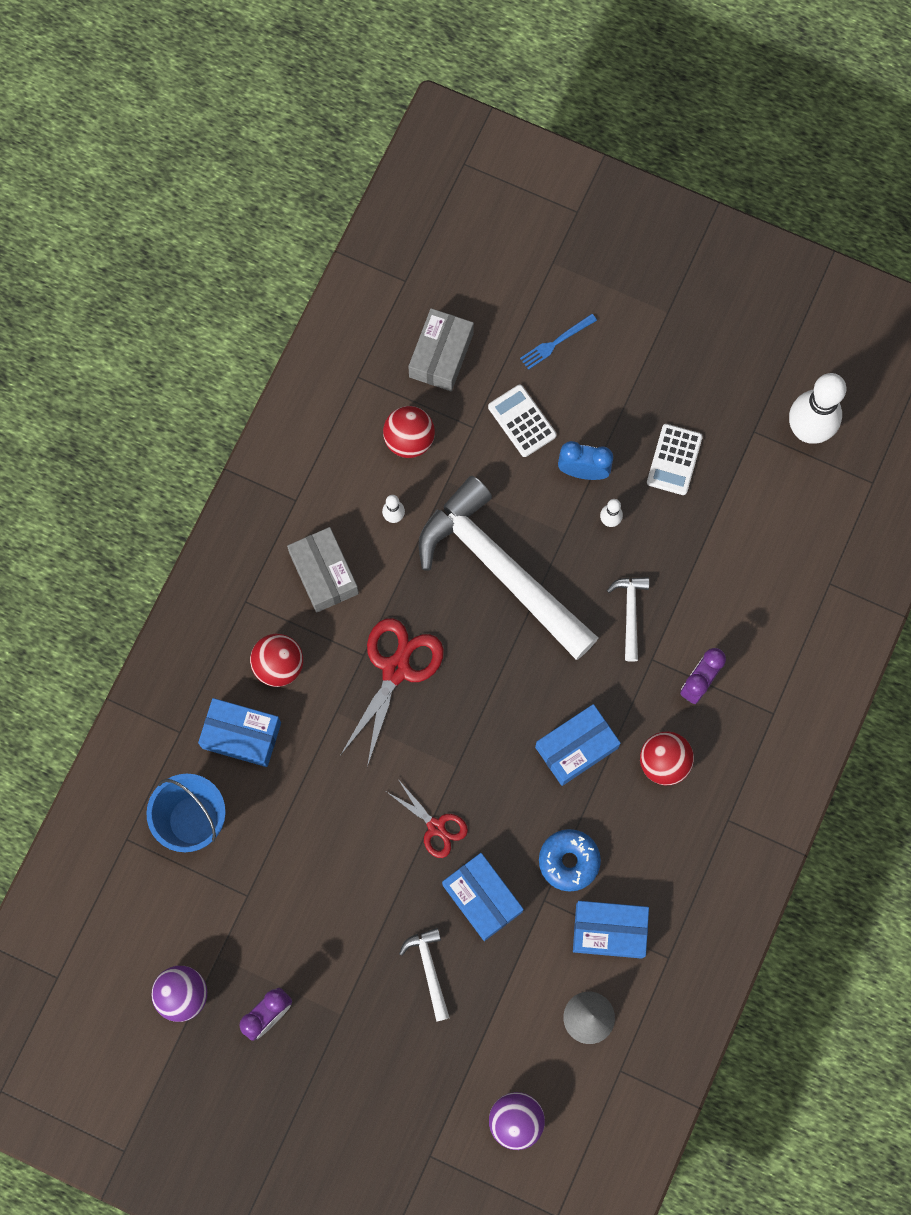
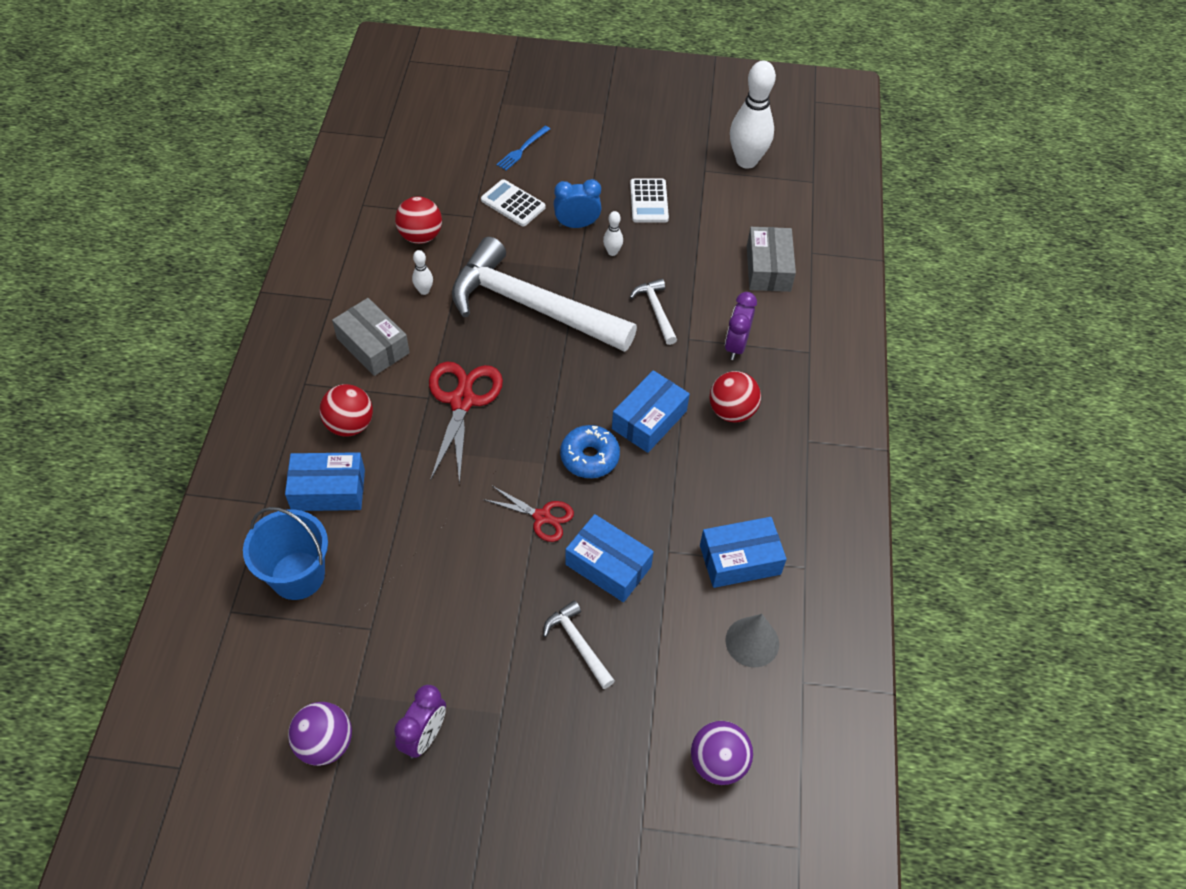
camera: 20 degrees left, 20 degrees down
grey box [408,308,474,391] -> grey box moved to [747,227,796,292]
blue donut [539,829,601,892] -> blue donut moved to [560,425,620,478]

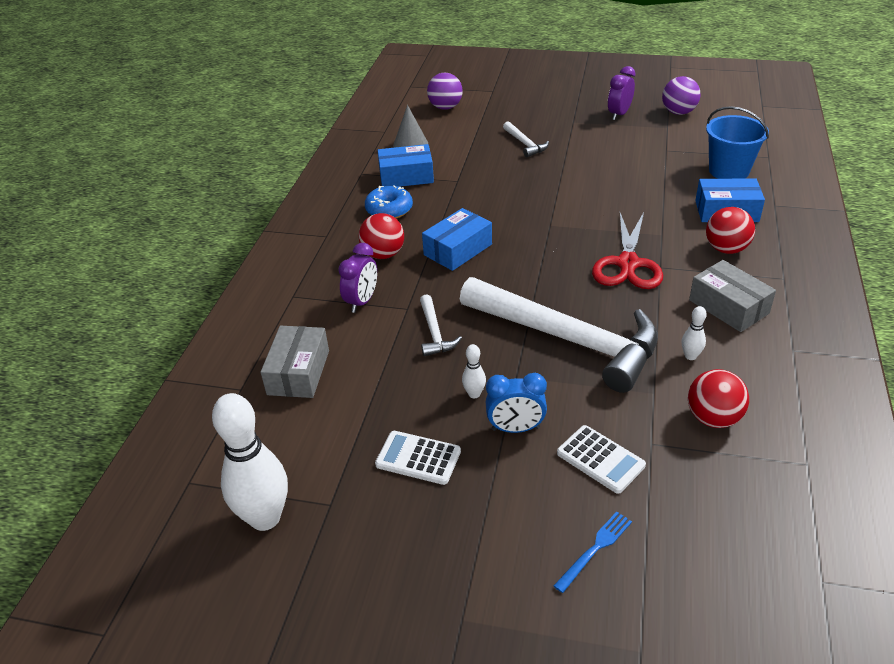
camera: 170 degrees left, 15 degrees down
red scissors [483,486,574,542] -> none
blue donut [560,425,620,478] -> blue donut moved to [365,185,413,219]
blue box [565,514,654,602] -> none
white calculator [630,179,669,222] -> white calculator turned 75 degrees counterclockwise [375,431,461,485]

